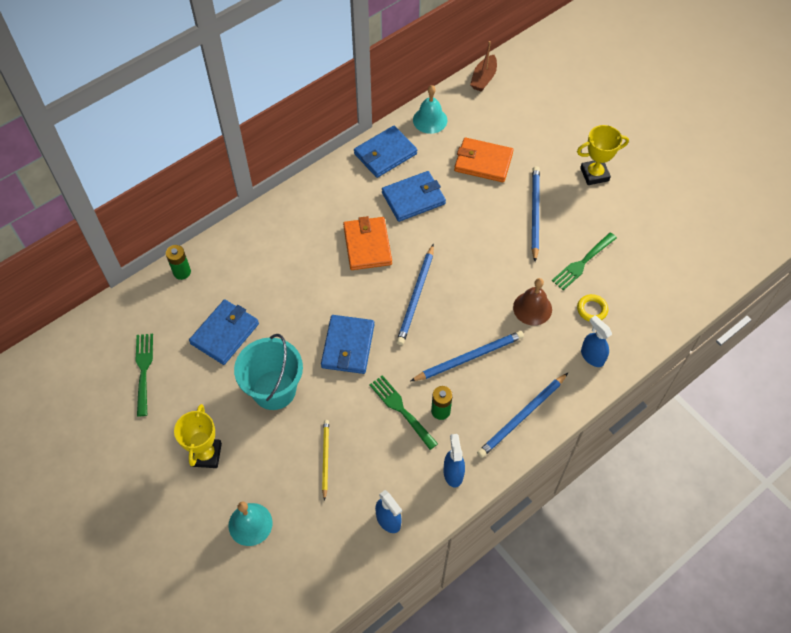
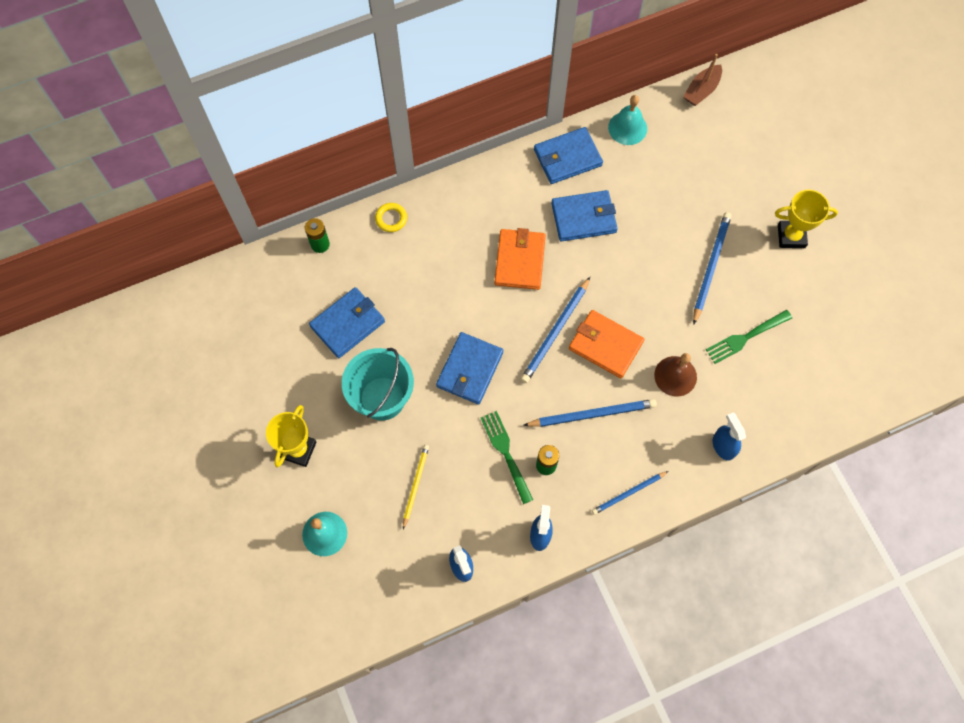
camera: 15 degrees right, 10 degrees up
green fork [136,334,153,416] -> none
orange wallet [454,137,514,182] -> orange wallet moved to [569,310,644,378]
blue pencil [477,373,568,458] -> blue pencil [592,471,669,515], size x0.64
yellow ring [577,294,608,322] -> yellow ring moved to [375,203,407,232]

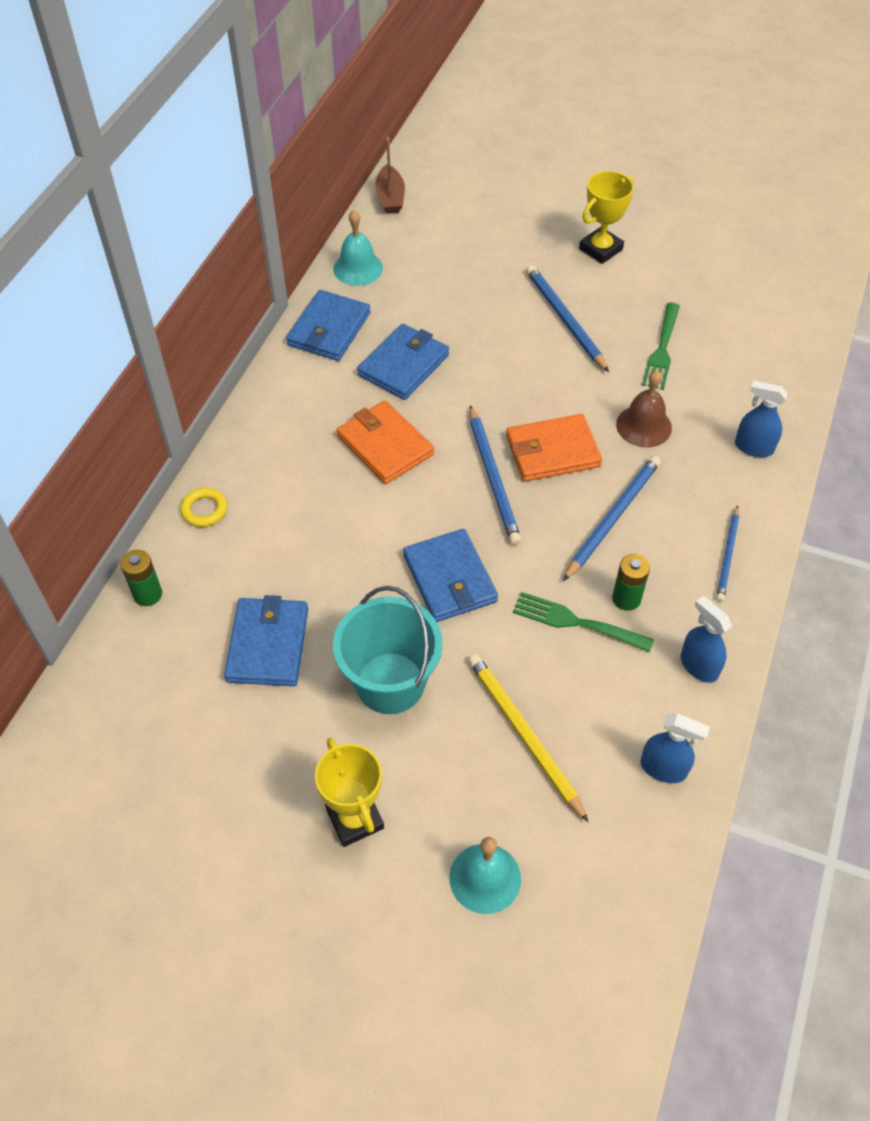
camera: 45 degrees left, 15 degrees down
yellow pencil [403,445,429,529] -> yellow pencil [468,654,588,822], size x1.57

